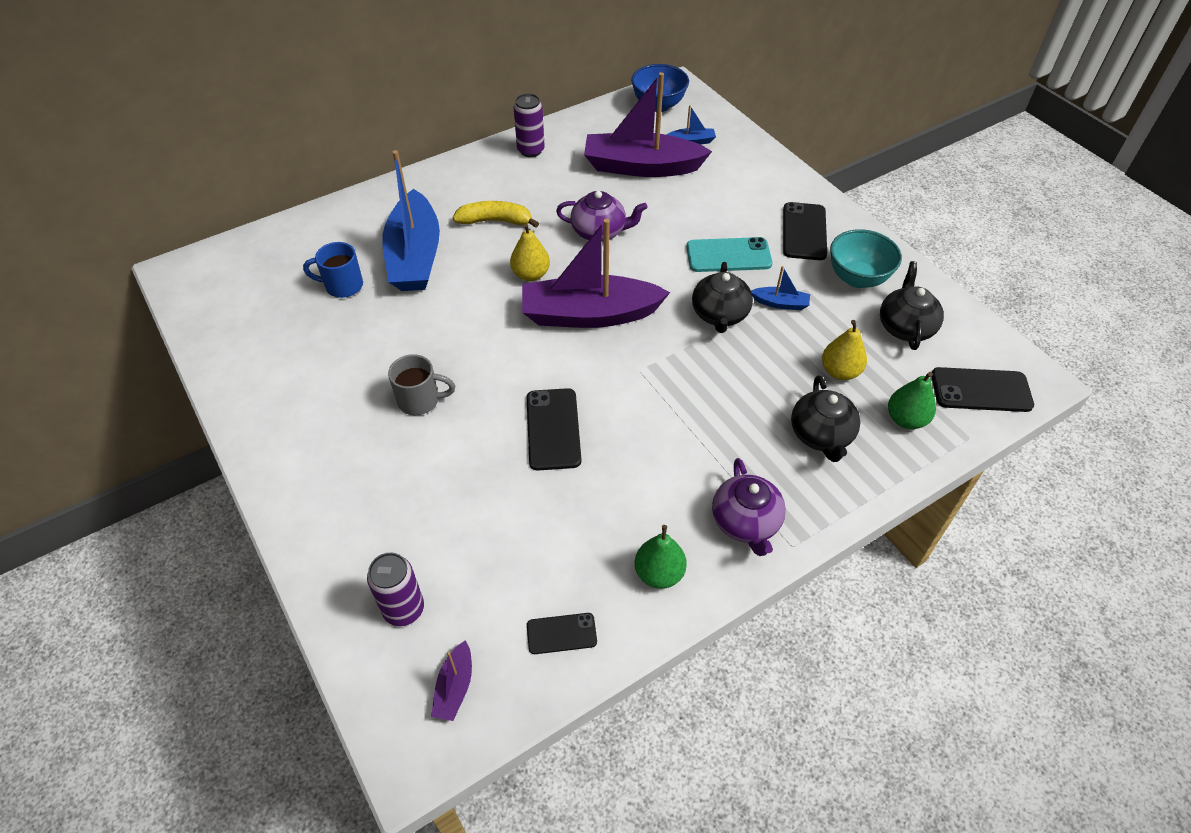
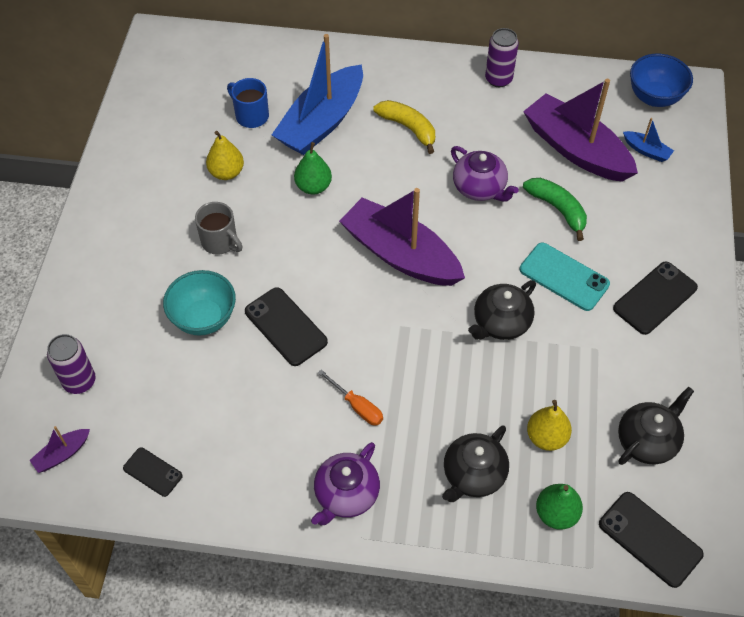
camera: 40 degrees right, 5 degrees up
yellow pear [510,224,550,281] -> yellow pear moved to [206,131,244,180]
black phone [527,388,581,471] -> black phone turned 75 degrees counterclockwise [245,287,328,366]
green pear [635,525,687,589] -> green pear moved to [294,142,332,194]
blue boat [751,266,810,310] -> none
turquoise bowl [830,229,902,288] -> turquoise bowl moved to [163,270,236,336]
none -> orange screwdriver [318,370,383,426]
none -> green banana [523,178,587,241]

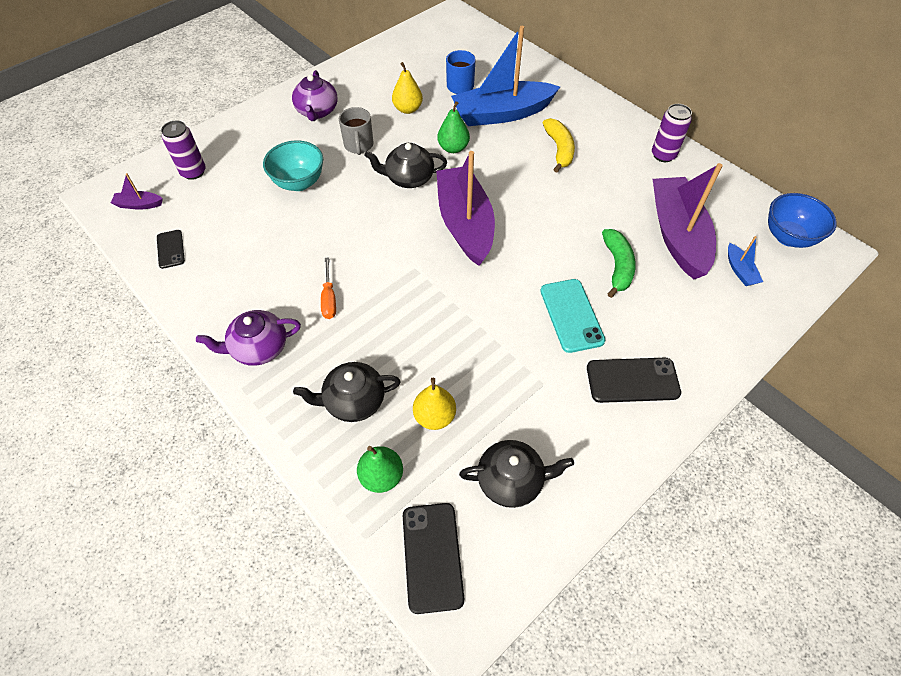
camera: 40 degrees right, 0 degrees up
black phone [245,287,328,366] -> none
purple teapot [451,146,519,202] -> purple teapot moved to [292,70,338,121]
black teapot [468,280,536,340] -> black teapot moved to [365,143,447,188]

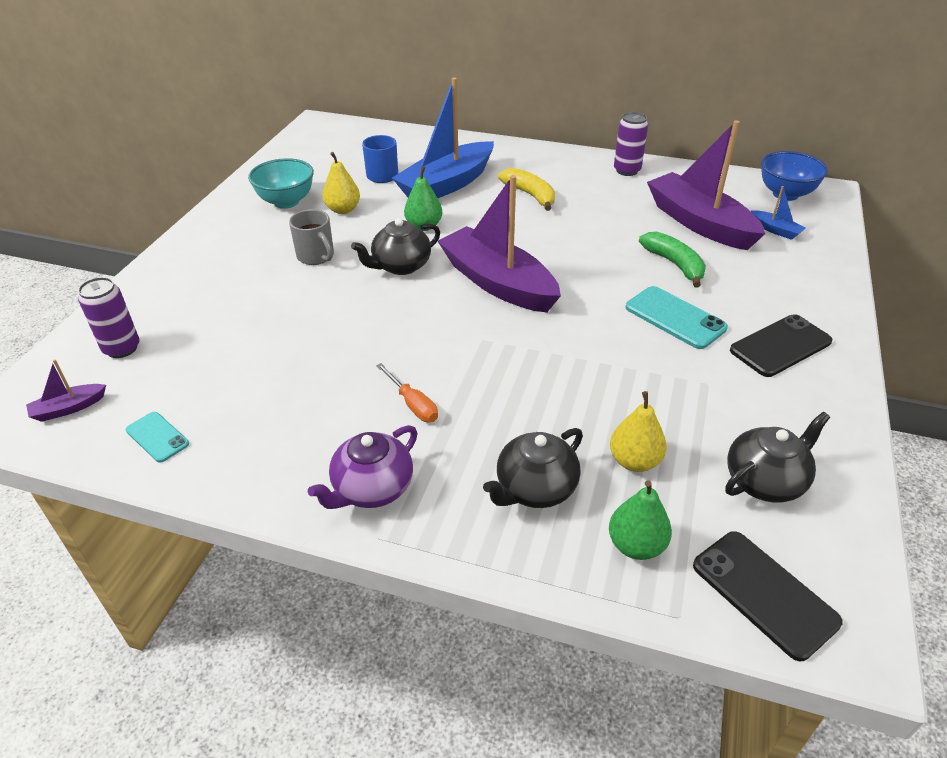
camera: 30 degrees left, 15 degrees down
black phone [157,230,185,269] -> turquoise phone [126,412,189,463]
turquoise bowl [263,141,323,191] -> turquoise bowl moved to [248,158,314,209]
purple teapot [292,70,338,121] -> none

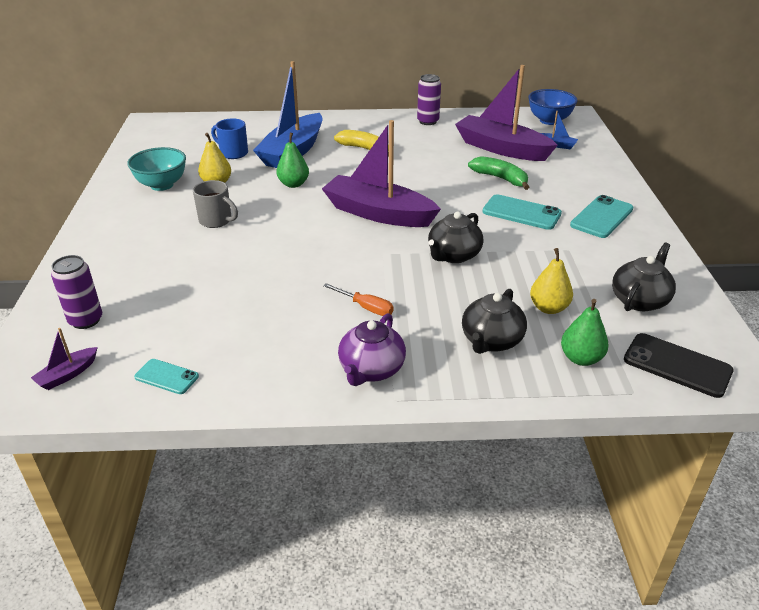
camera: 20 degrees left, 5 degrees down
black teapot [351,218,440,275] -> black teapot moved to [428,211,483,263]
black phone [730,314,832,377] -> turquoise phone [570,195,634,238]

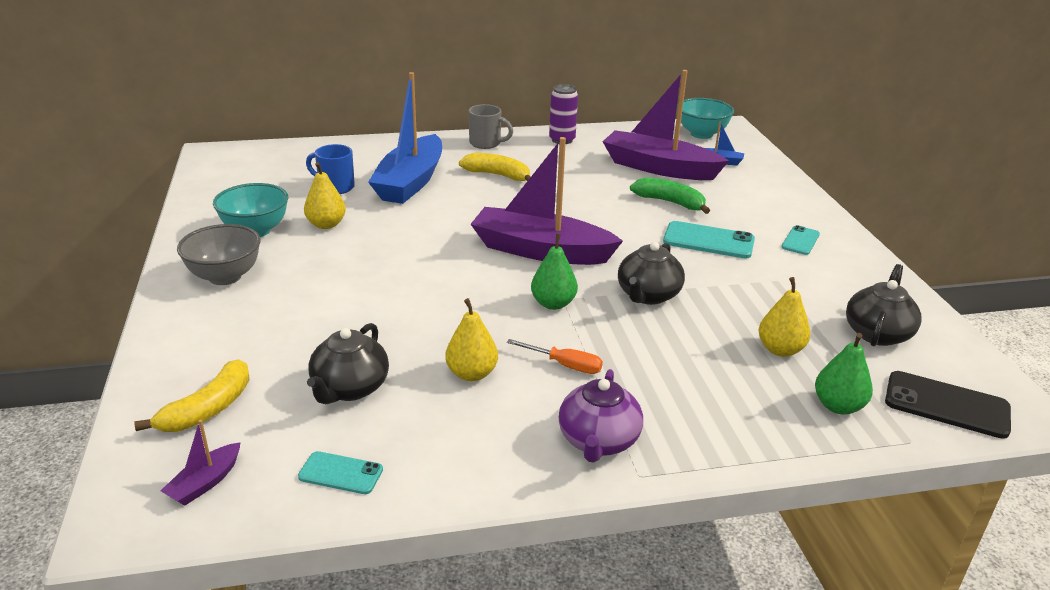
camera: 10 degrees left, 5 degrees down
purple can [51,255,102,329] -> yellow banana [134,359,250,432]
grey mug [193,180,238,228] -> grey mug moved to [469,104,513,149]
green pear [276,133,309,188] -> green pear moved to [531,233,578,310]
black teapot [462,289,527,354] -> black teapot moved to [307,323,389,404]
blue bowl [528,89,578,125] -> turquoise bowl [677,98,734,139]
turquoise phone [570,195,634,238] -> turquoise phone [782,225,820,255], size x0.60
none -> grey bowl [177,224,260,285]
none -> yellow pear [445,298,498,381]

